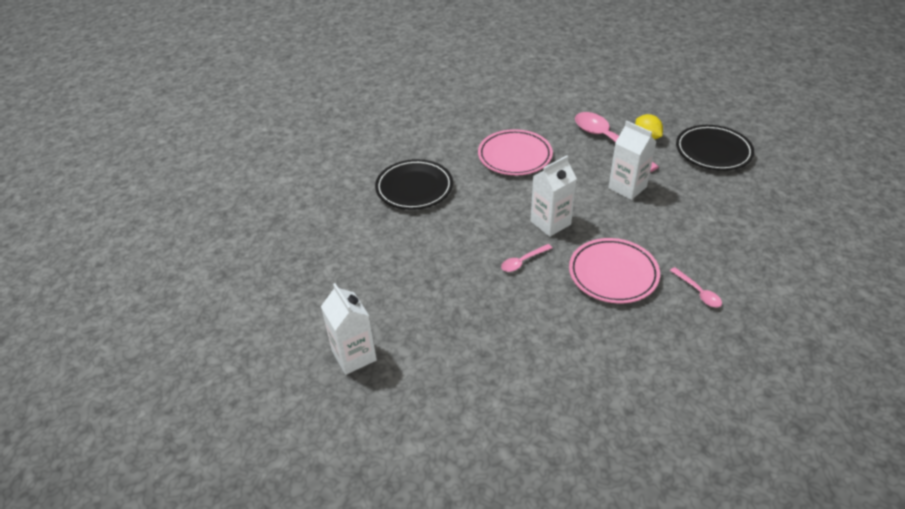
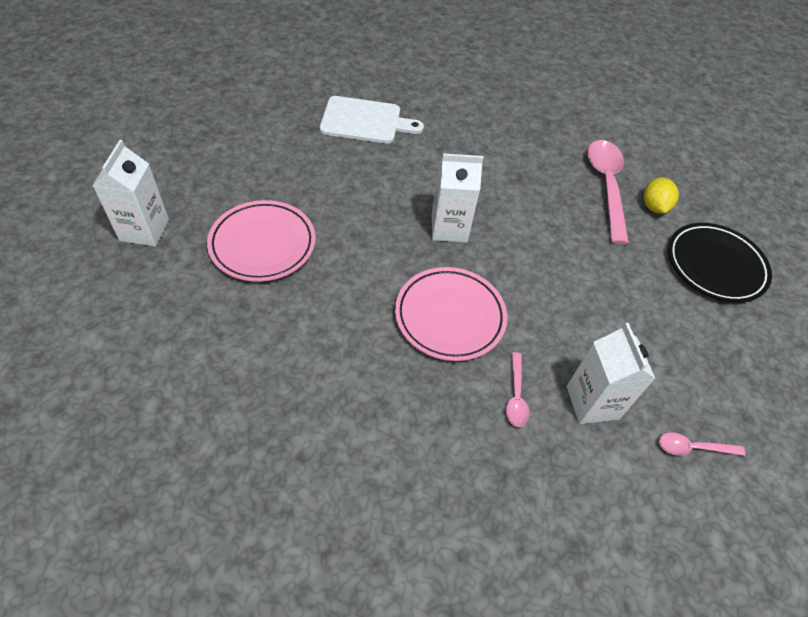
camera: 30 degrees right, 10 degrees up
black plate [375,159,453,210] -> white cutting board [320,96,424,144]
pink plate [478,129,553,175] -> pink plate moved to [207,200,316,282]
pink spoon [501,244,552,272] -> pink spoon moved to [659,433,746,456]
white carton [608,121,657,200] -> white carton moved to [567,323,655,424]

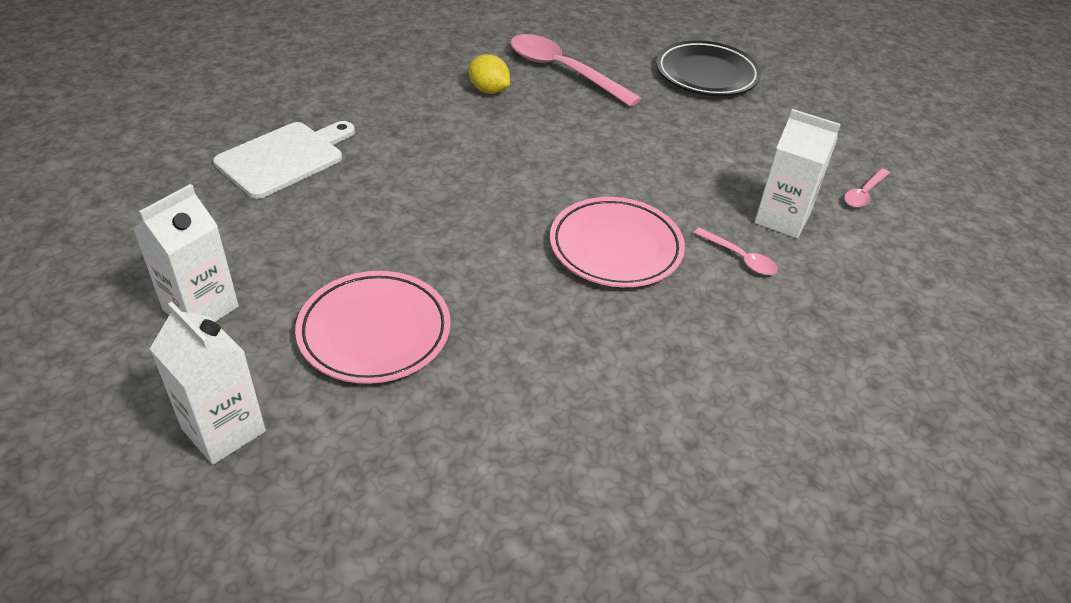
camera: 50 degrees left, 10 degrees down
white carton [432,153,484,242] -> white carton moved to [133,184,239,322]
yellow lemon [643,178,679,214] -> yellow lemon moved to [469,54,510,94]

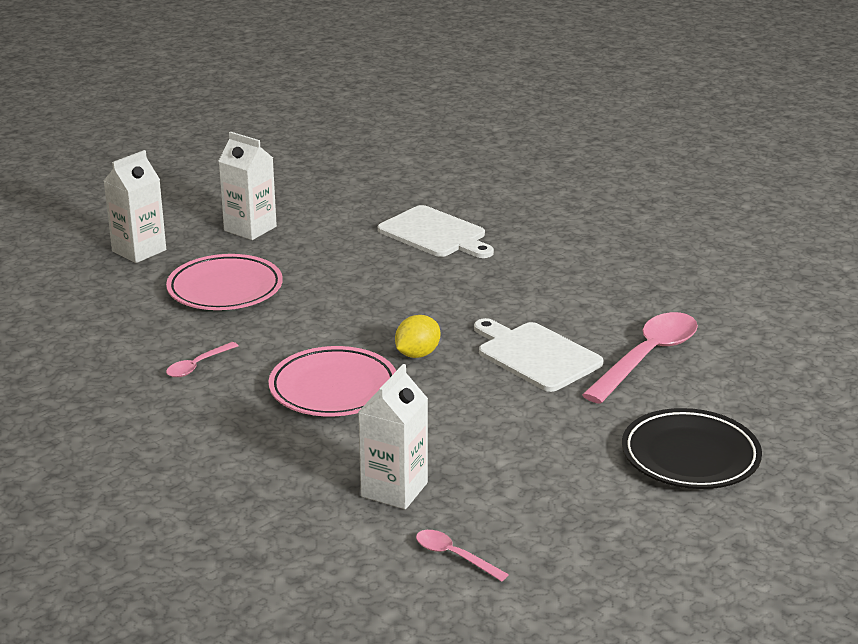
camera: 90 degrees right, 15 degrees down
yellow lemon [469,54,510,94] -> yellow lemon moved to [395,315,440,358]
pink spoon [694,227,778,275] -> pink spoon moved to [166,342,239,377]
none -> white cutting board [474,318,604,392]

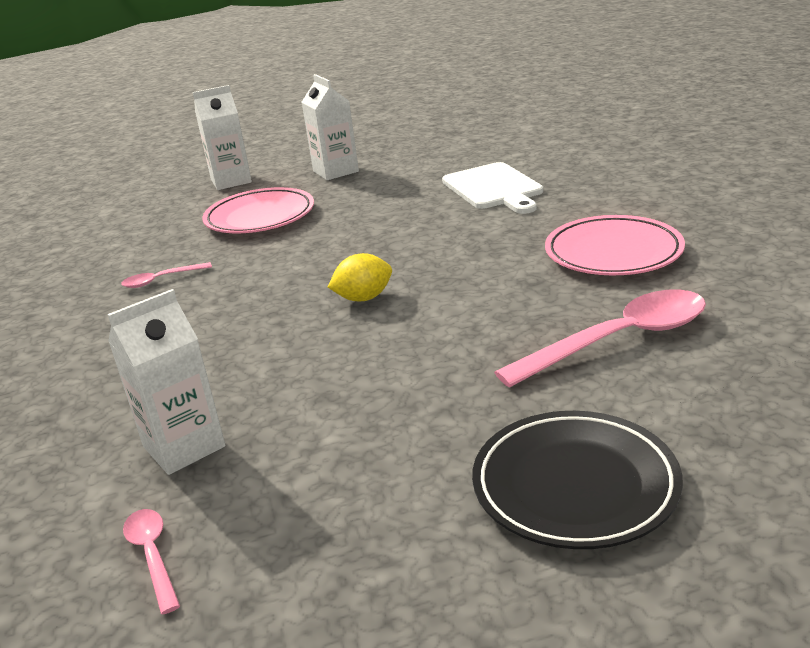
camera: 30 degrees right, 0 degrees up
pink plate [269,346,396,416] -> pink plate moved to [545,215,685,275]
white cutting board [474,318,604,392] -> none

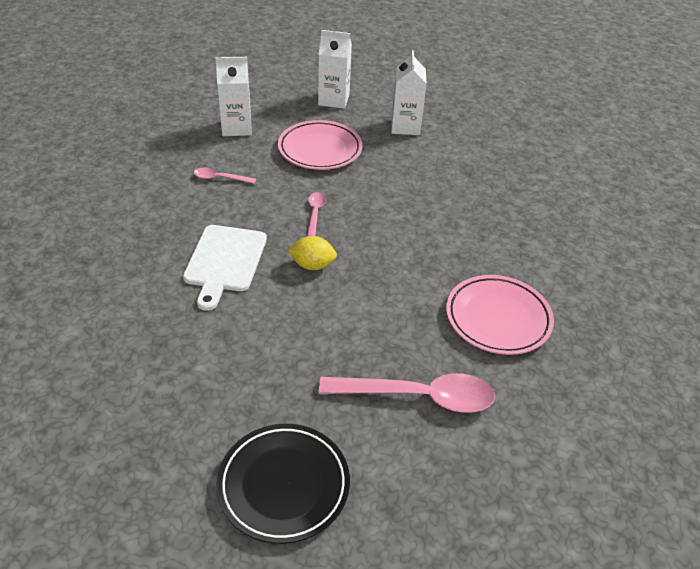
camera: 25 degrees right, 15 degrees up
white carton [108,289,226,475] -> white carton moved to [216,57,252,136]
pink spoon [123,509,180,614] -> pink spoon moved to [307,192,326,236]
white cutting board [442,162,543,214] -> white cutting board moved to [183,225,267,311]

